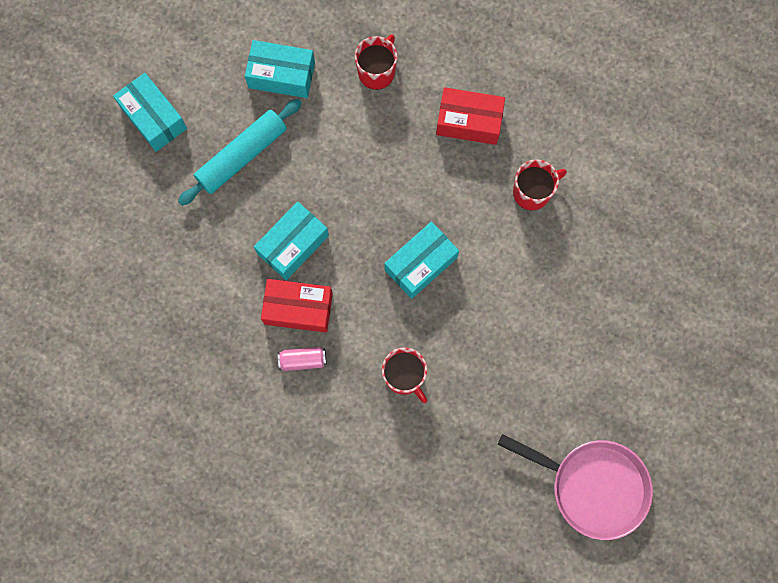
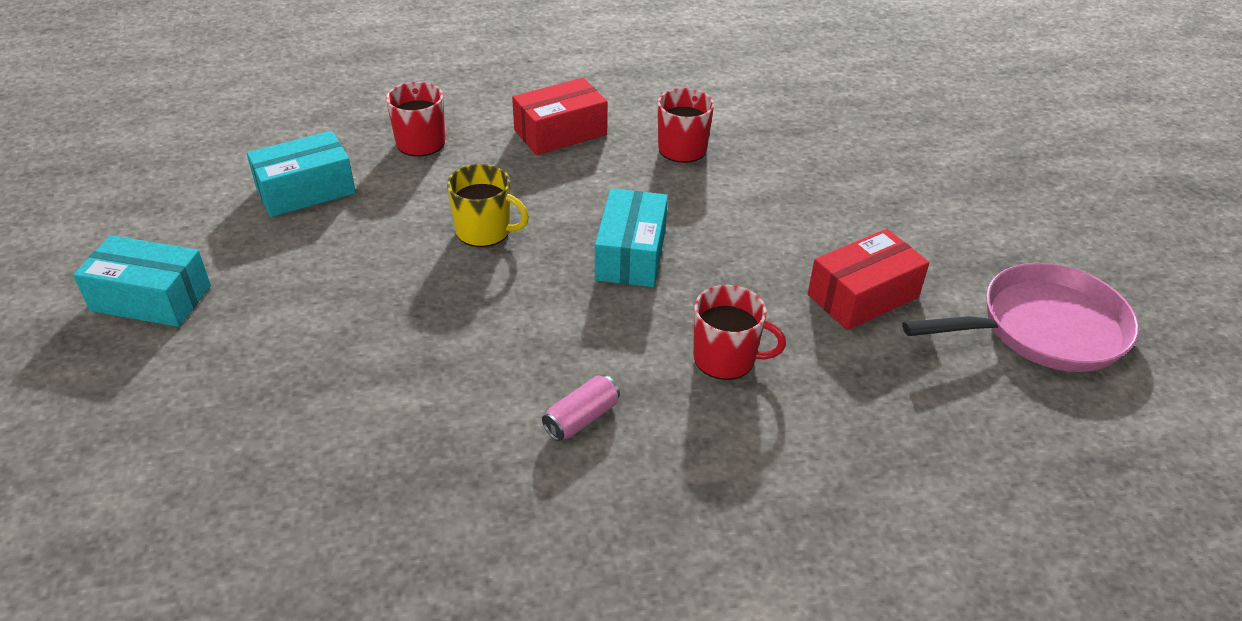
camera: 40 degrees left, 35 degrees down
turquoise rolling pin [178,99,302,206] -> none
turquoise box [254,202,329,280] -> none
red box [261,279,333,333] -> red box moved to [808,229,930,330]
none -> yellow mug [447,164,529,247]

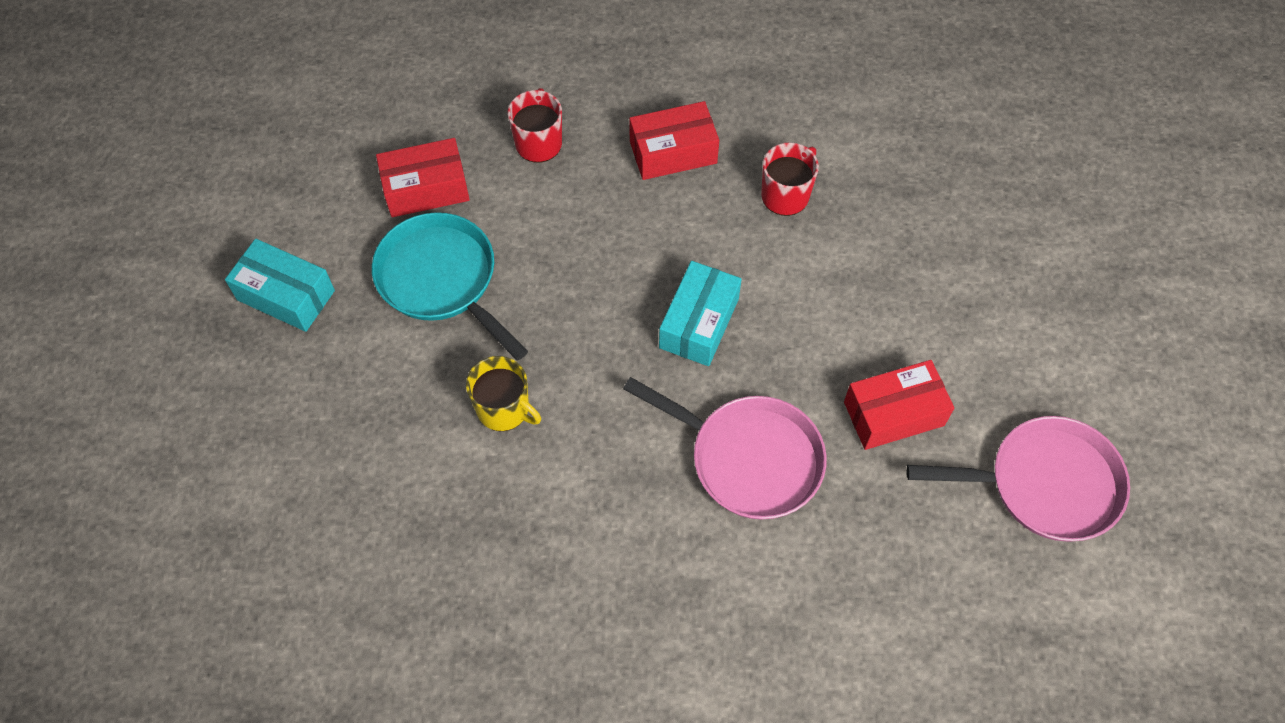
camera: 15 degrees right, 20 degrees up
turquoise box [247,131,356,217] -> red box [376,138,470,217]
yellow mug [447,164,529,247] -> yellow mug moved to [466,356,541,431]
pink can [542,375,620,441] -> none
red mug [693,285,786,380] -> pink pan [623,377,827,520]
none -> turquoise pan [372,212,528,361]

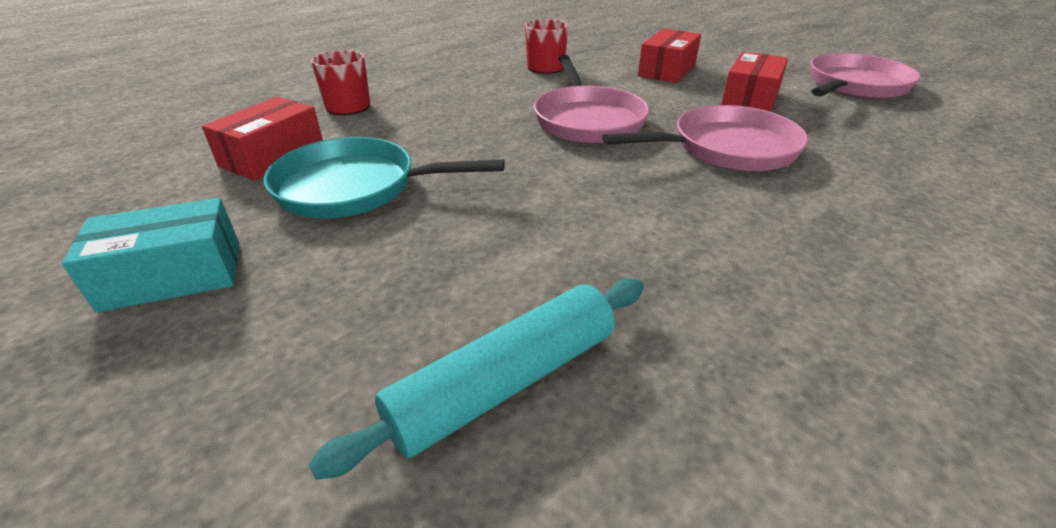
camera: 45 degrees left, 25 degrees down
yellow mug [466,356,541,431] -> none
red box [629,101,719,180] -> red box moved to [638,28,701,83]
turquoise box [659,261,742,366] -> pink pan [534,55,649,144]
none -> turquoise rolling pin [308,279,644,479]

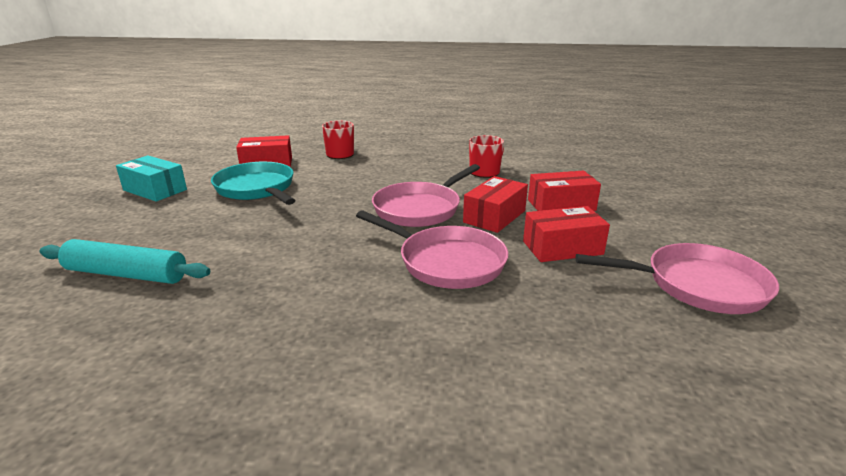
camera: 50 degrees right, 10 degrees down
none -> red box [463,176,528,233]

